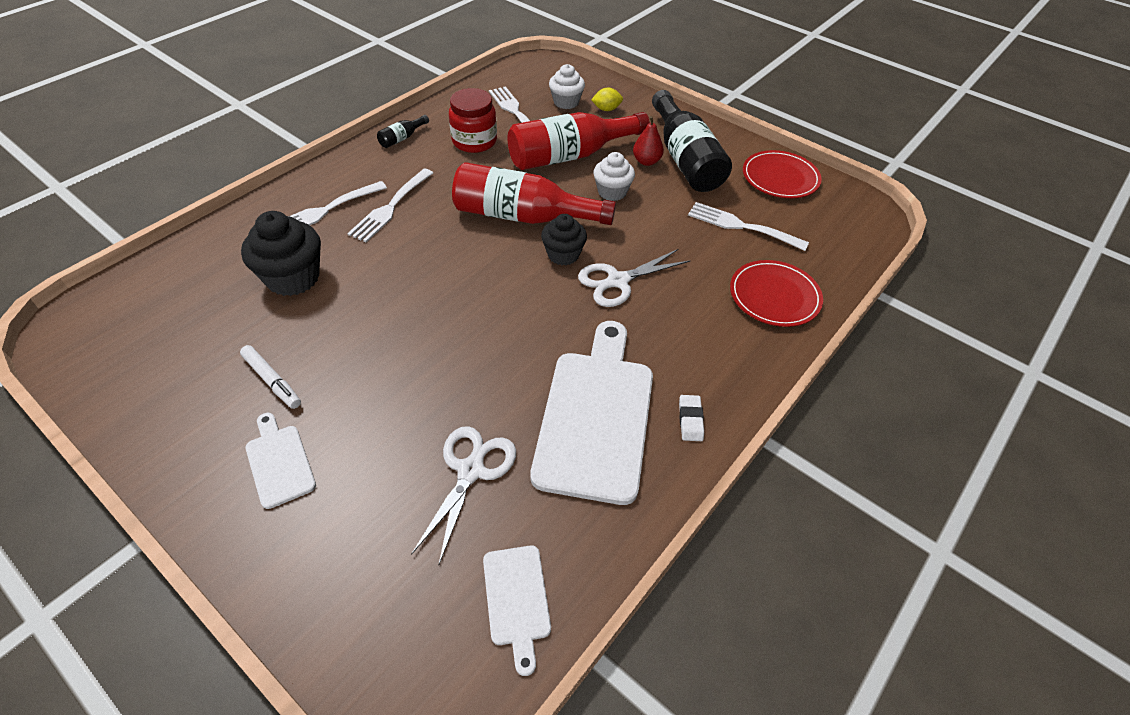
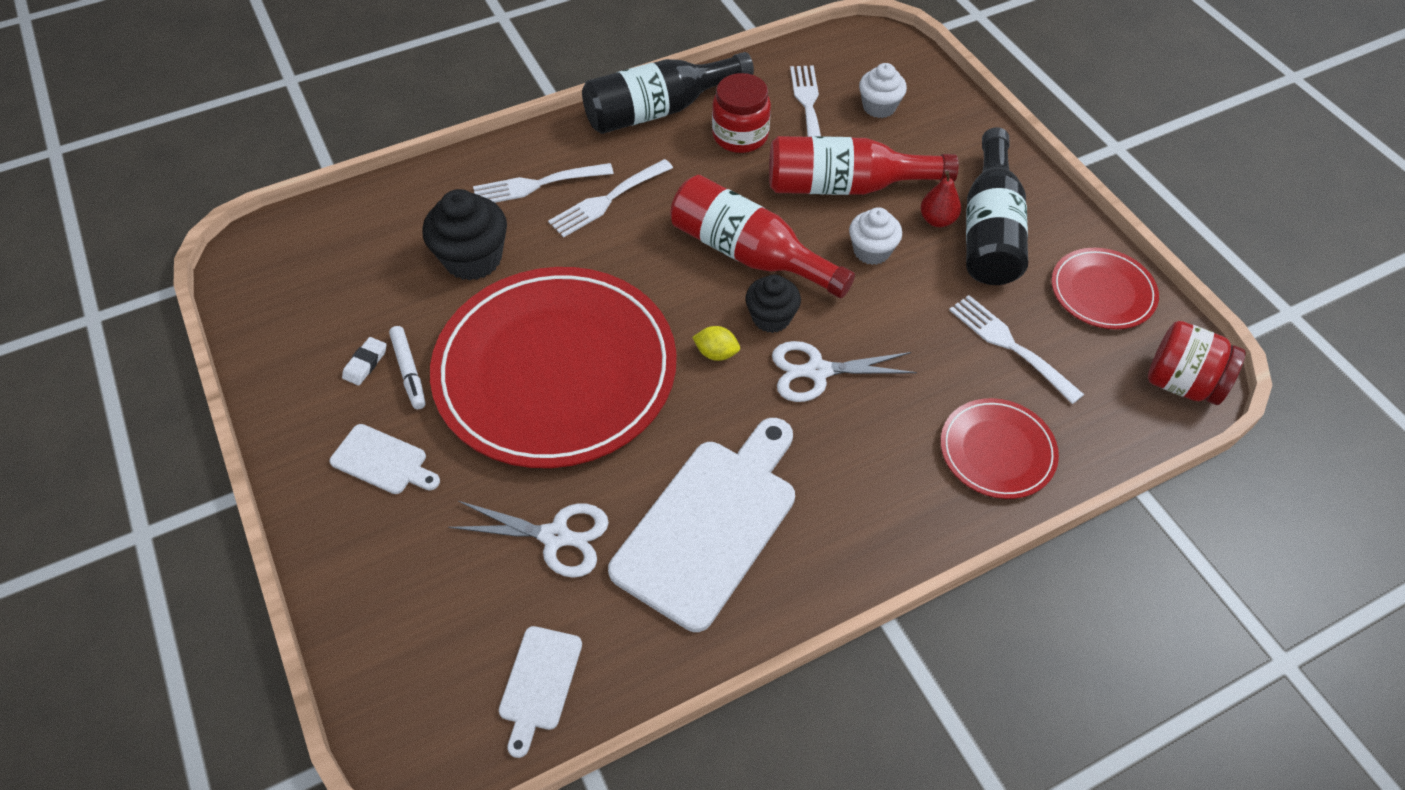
camera: 25 degrees right, 5 degrees up
white cutting board [245,413,316,509] -> white cutting board turned 120 degrees clockwise [330,424,440,494]
black bottle [377,115,429,148] -> black bottle [582,52,754,134], size x2.45
white scissors [411,426,516,564] -> white scissors turned 60 degrees clockwise [448,501,609,578]
yellow lemon [591,88,623,111] -> yellow lemon moved to [692,326,740,361]
white eraser [679,395,704,441] -> white eraser moved to [342,337,387,385]
none -> red plate [430,267,677,468]
none -> red jar [1148,321,1246,405]

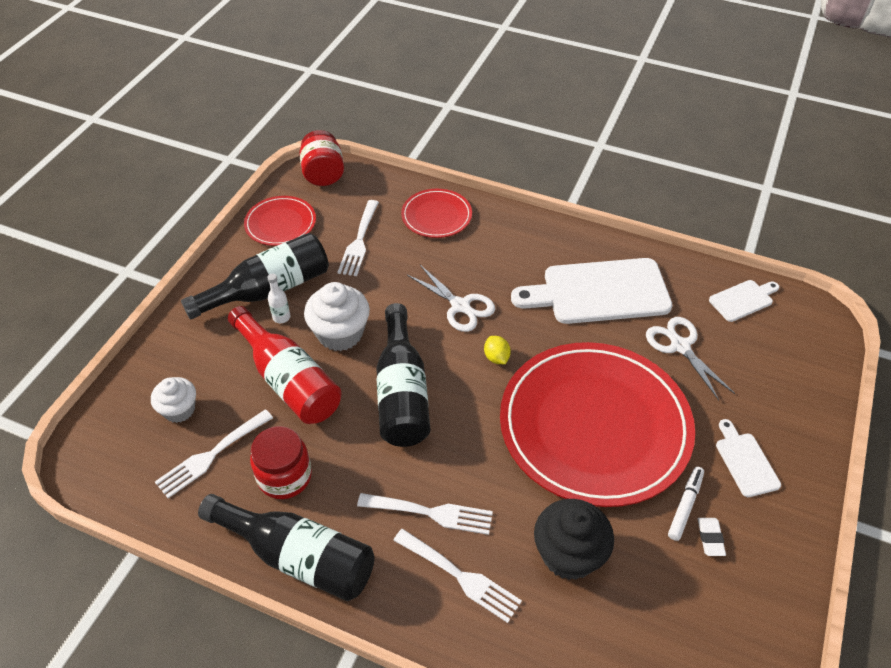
camera: 130 degrees left, 5 degrees down
white eraser [342,337,387,385] -> white eraser turned 75 degrees counterclockwise [698,518,726,556]
red bottle [670,175,855,298] -> black bottle [376,303,430,447]
black cupcake [745,274,801,333] -> none
white cupcake [849,207,902,265] -> white cupcake [304,282,370,351], size x1.56
red pear [921,171,961,227] -> white bottle [267,273,290,323]

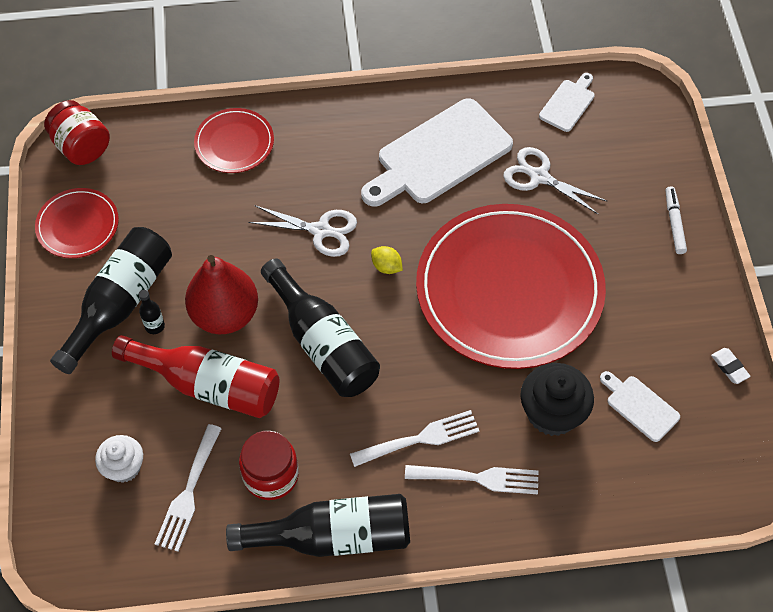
camera: 30 degrees left, 10 degrees up
white bottle [267,273,290,323] -> black bottle [139,290,165,334]
white cupcake [304,282,370,351] -> red pear [185,255,258,334]
white fork [337,200,379,276] -> none
white marker [668,467,704,541] -> white marker moved to [666,186,687,254]
white eraser [698,518,726,556] -> white eraser moved to [711,348,751,384]
white cutting board [716,419,781,497] -> white cutting board moved to [600,371,680,442]

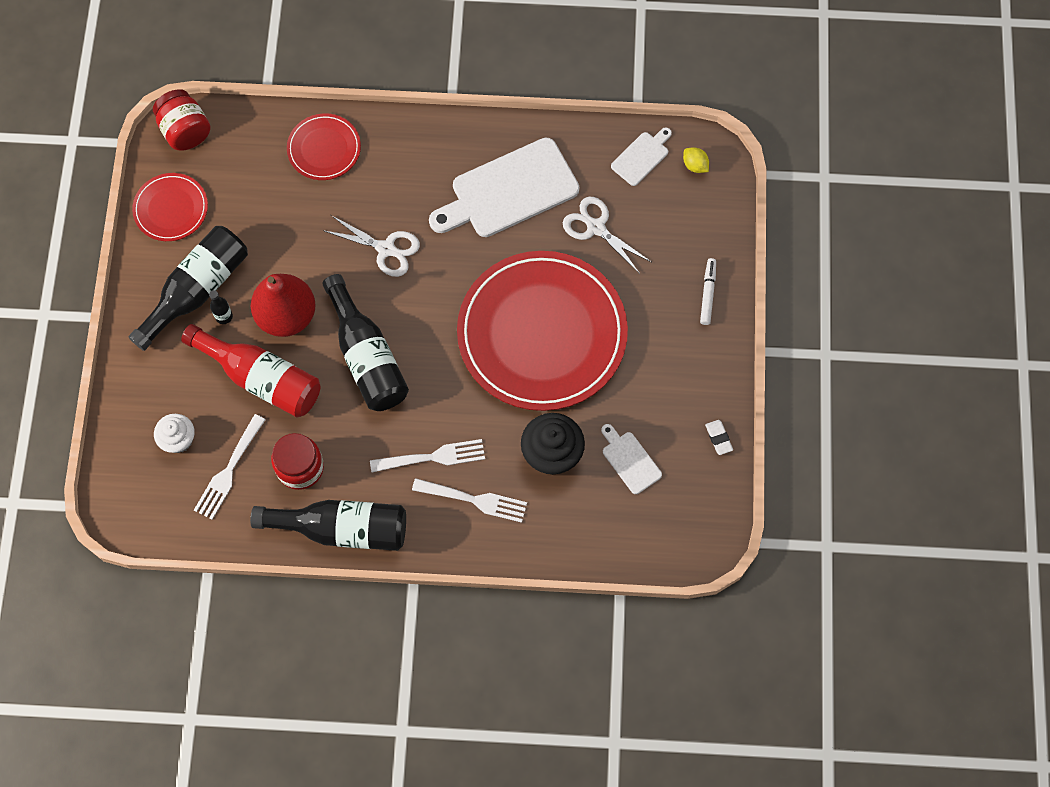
camera: 10 degrees right, 10 degrees up
yellow lemon [371,246,403,274] -> yellow lemon moved to [683,147,709,173]

